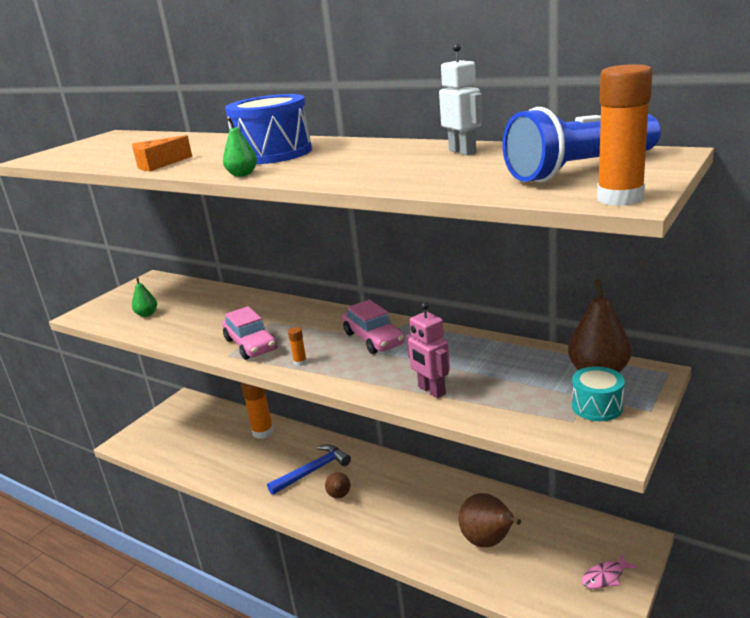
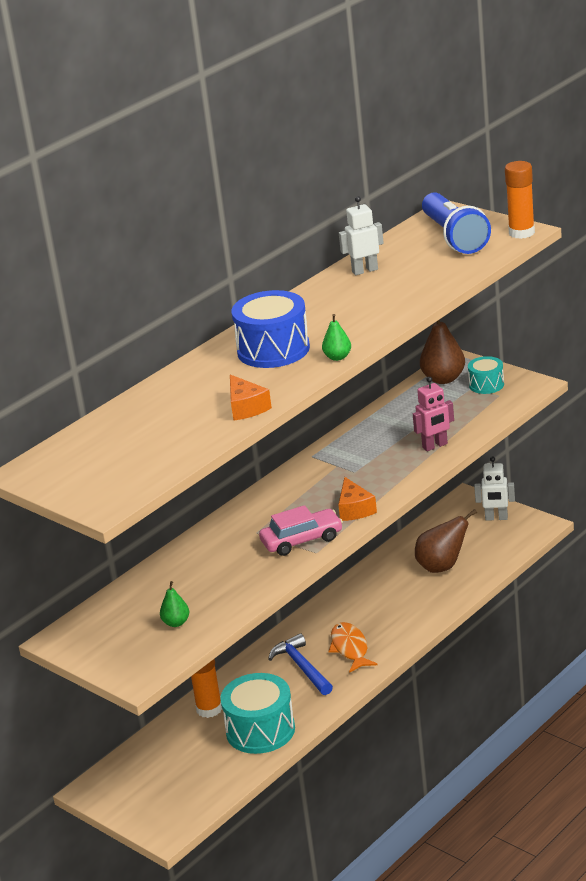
camera: 80 degrees left, 5 degrees up
orange glue stick [288,327,307,366] -> orange cheese [338,477,377,521]
brown pear [325,472,350,498] -> orange fish [329,622,378,673]
pink car [342,300,405,354] -> none
pink fish [582,554,638,589] -> white robot [474,457,515,521]
none -> turquoise drum [220,673,295,754]

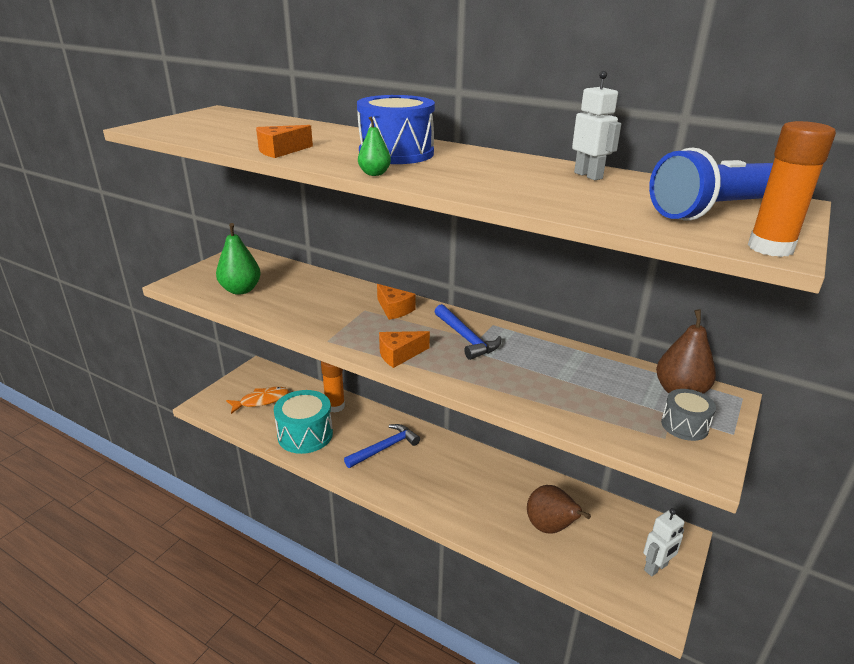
camera: 75 degrees right, 0 degrees up
green pear [160,581,189,627] -> green pear [216,223,261,295], size x1.81
pink car [259,505,343,556] -> none
orange fish [329,622,378,673] -> orange fish moved to [226,387,289,414]
pink robot [413,377,454,451] -> none
turquoise drum [468,356,504,394] -> grey drum [661,389,716,441]
white robot [474,457,515,521] -> white robot turned 120 degrees counterclockwise [643,508,685,577]
none -> orange cheese [377,284,416,320]
none -> blue hammer [435,304,501,360]

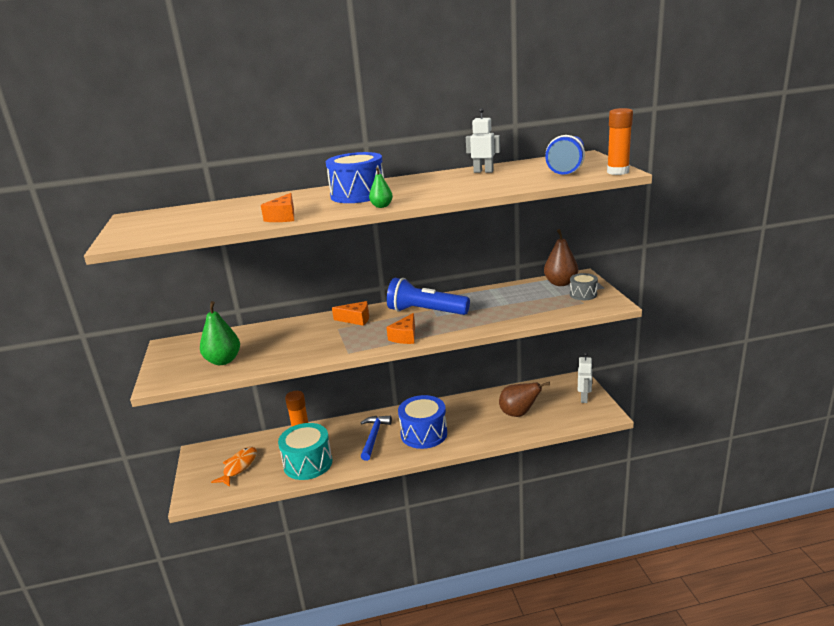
camera: 40 degrees left, 5 degrees down
blue hammer [435,304,501,360] -> blue flashlight [387,278,470,315]
none -> blue drum [398,395,447,449]

